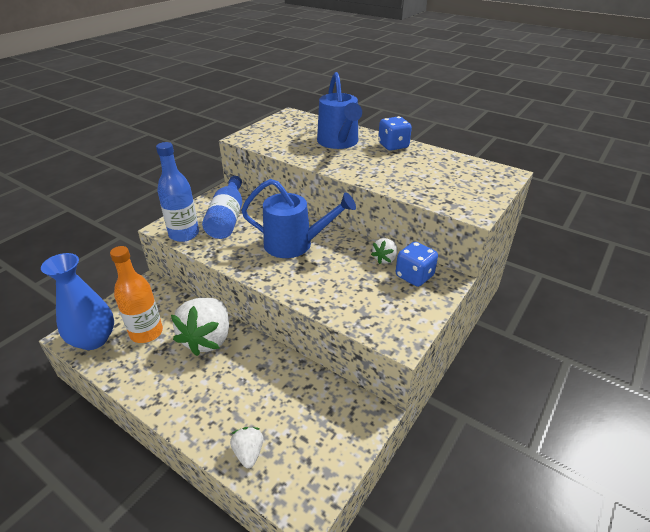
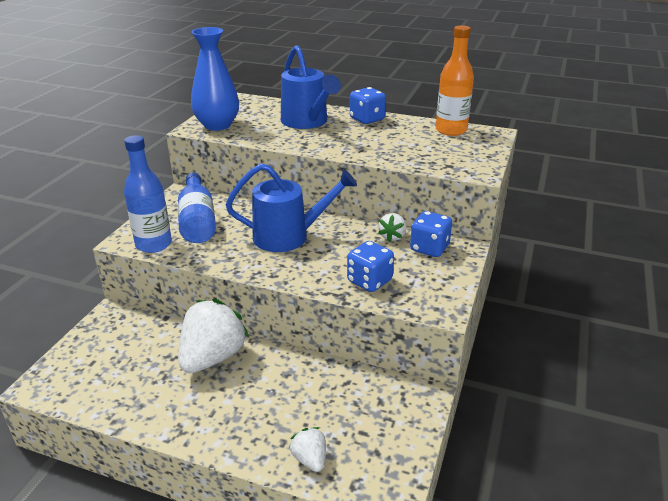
camera: 15 degrees left, 5 degrees down
blue vase [41,253,114,350] -> blue vase moved to [191,27,239,131]
orange bottle [110,246,163,343] -> orange bottle moved to [436,25,474,136]
white strawberry [171,298,229,356] -> white strawberry turned 150 degrees counterclockwise [178,299,249,373]
none -> blue dice [347,241,394,292]

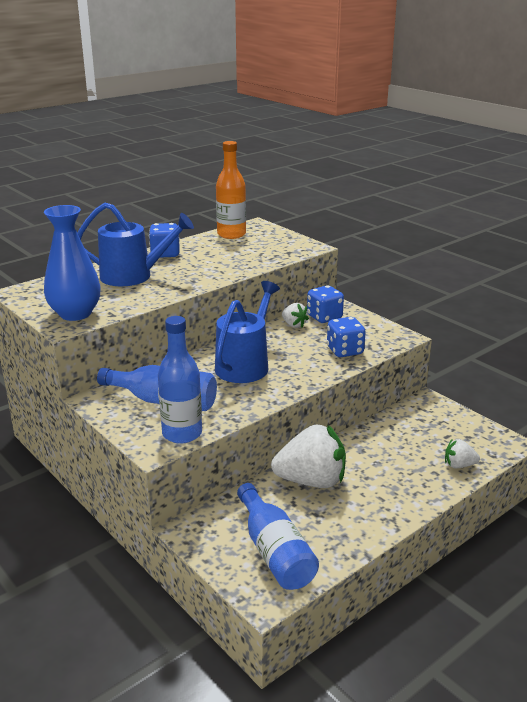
camera: 60 degrees left, 5 degrees down
white strawberry [178,299,249,373] -> white strawberry turned 120 degrees clockwise [271,424,346,488]
none -> blue bottle [237,483,319,590]

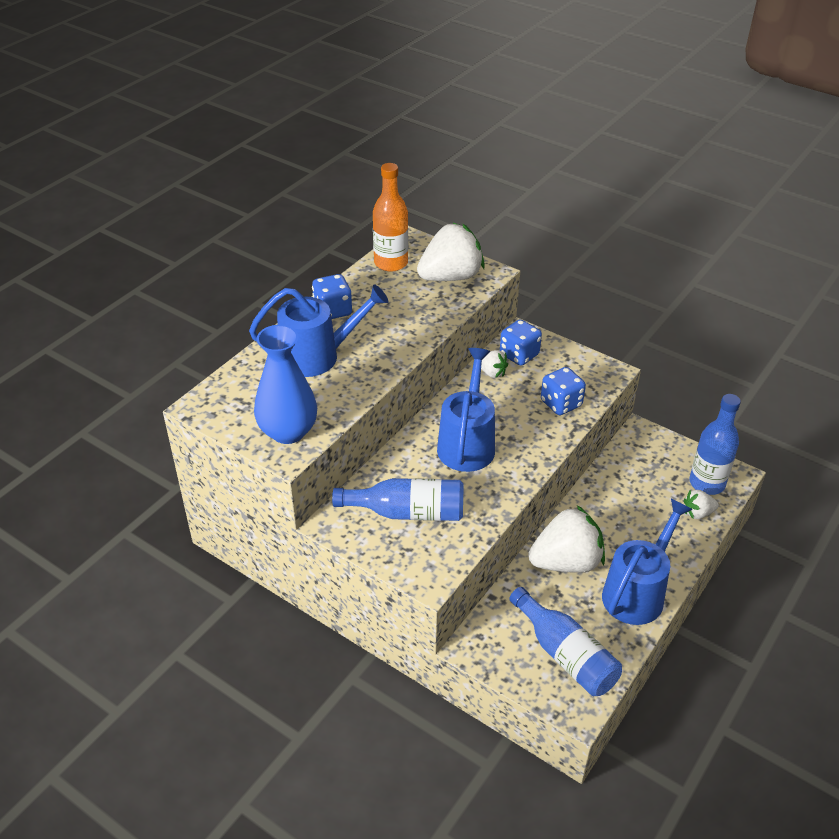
camera: 15 degrees left, 15 degrees up
blue bottle [158,316,202,444] -> blue bottle moved to [689,394,741,495]
none -> white strawberry [417,222,485,281]
none -> blue watering can [602,499,693,625]

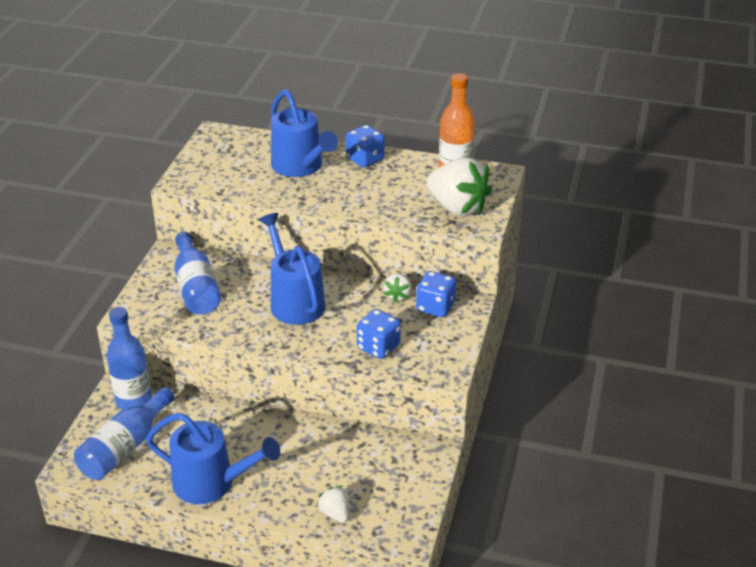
camera: 70 degrees right, 5 degrees down
blue vase [254,325,317,444] -> none
blue watering can [437,348,495,472] -> blue watering can turned 105 degrees counterclockwise [259,213,326,325]
white strawberry [528,505,605,573] -> none
blue bottle [689,394,741,495] -> blue bottle moved to [107,307,152,410]

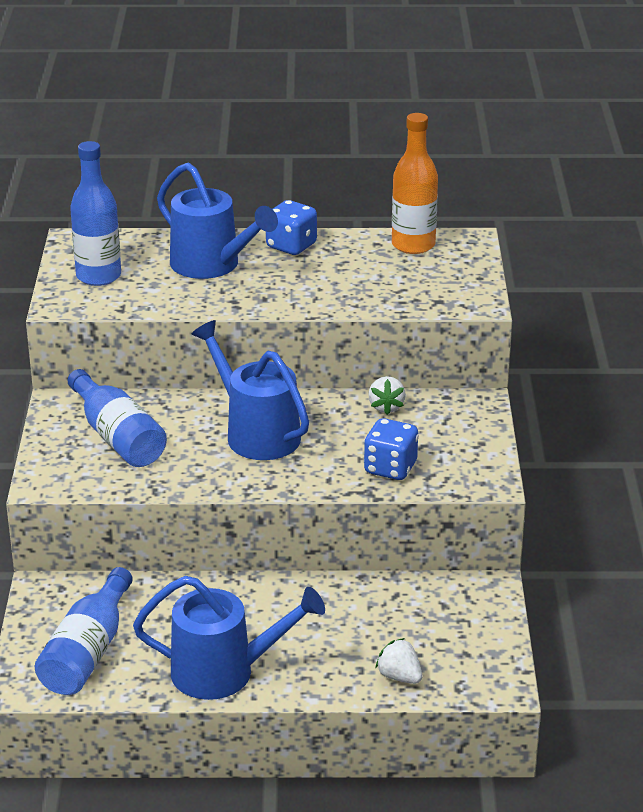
camera: 15 degrees left, 5 degrees down
blue bottle [107,307,152,410] -> blue bottle moved to [70,141,121,286]
blue dice [416,271,456,317] -> none
white strawberry [426,158,492,216] -> none

